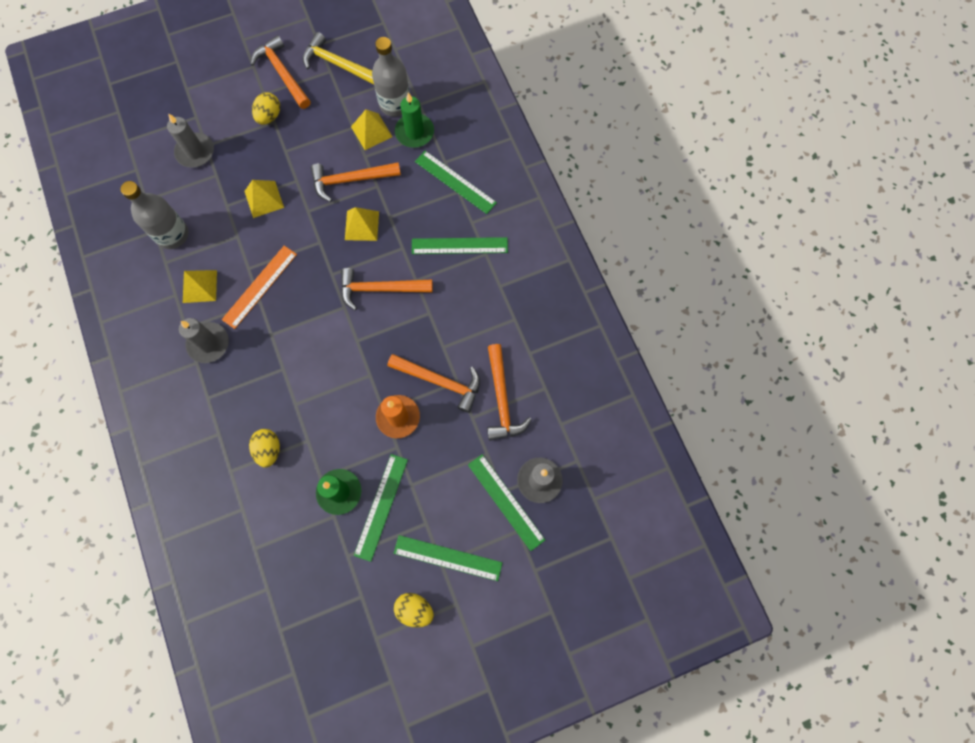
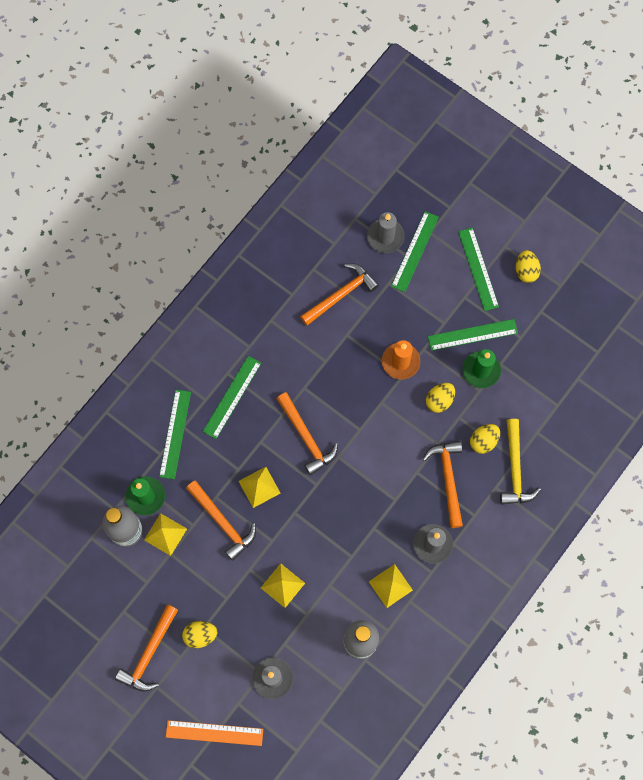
camera: 120 degrees left, 0 degrees up
orange ruler [222,246,297,329] -> orange ruler moved to [166,720,263,746]
yellow hammer [303,32,374,85] -> yellow hammer moved to [500,419,541,505]
orange hammer [387,354,480,413] -> orange hammer moved to [423,441,463,528]
green ruler [412,237,508,254] -> green ruler turned 60 degrees clockwise [203,356,261,439]
none -> yellow egg [426,383,455,413]

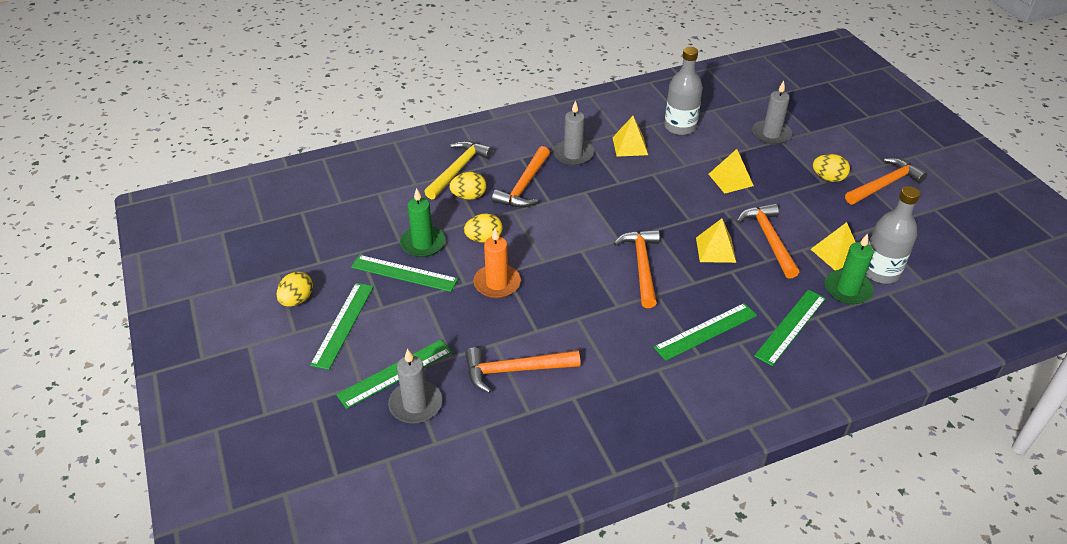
camera: 150 degrees left, 30 degrees down
orange ruler [166,720,263,746] -> none

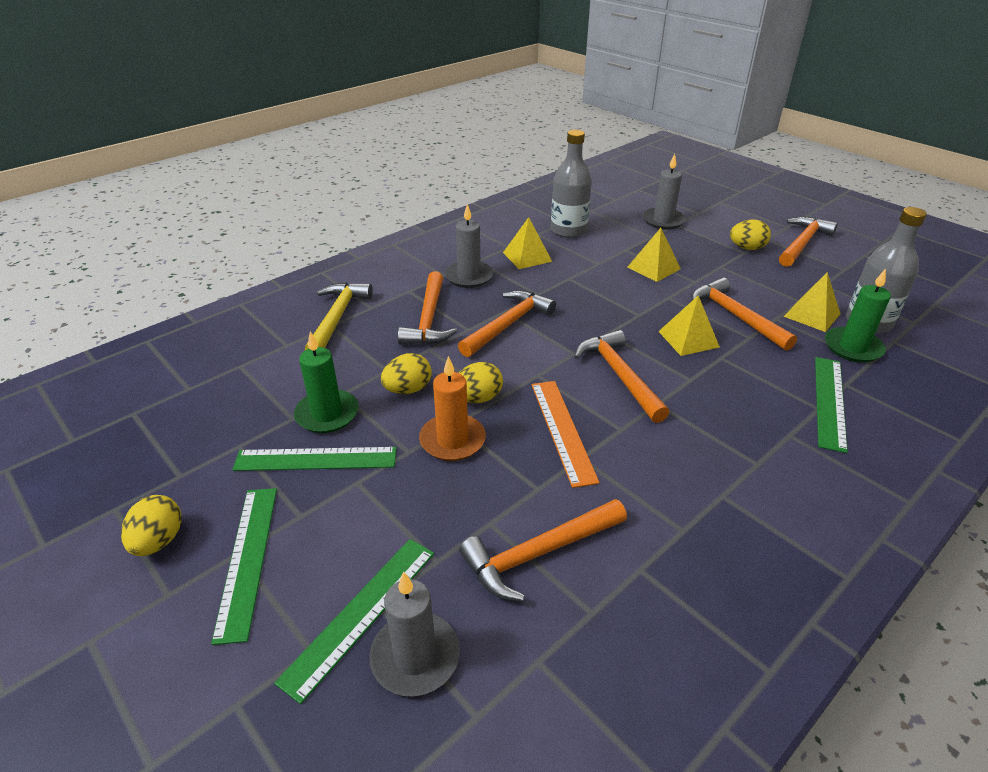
camera: 20 degrees left, 5 degrees down
yellow egg [449,172,486,200] -> yellow egg moved to [459,362,503,403]
green ruler [654,303,757,361] -> none
none -> orange hammer [458,290,556,357]
none -> orange ruler [532,381,600,488]

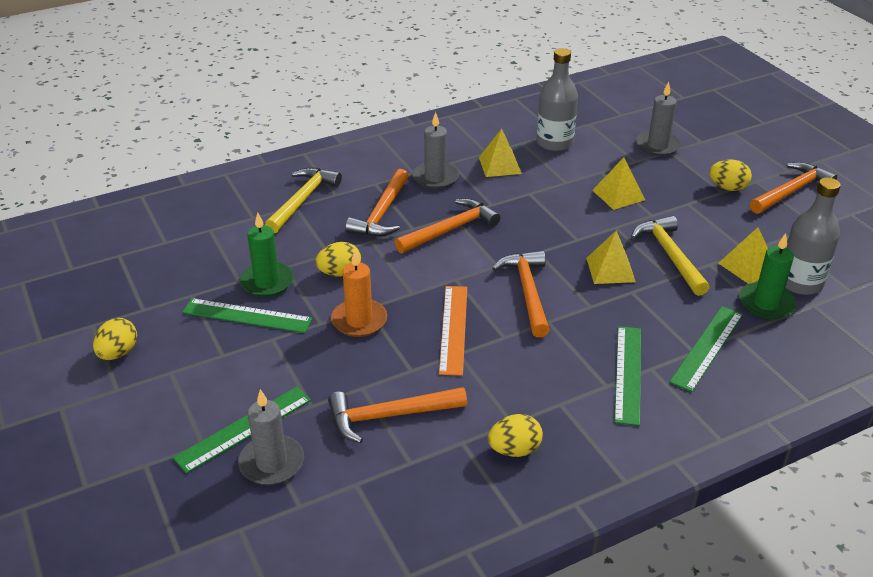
camera: 15 degrees right, 0 degrees up
green ruler [211,488,277,645] -> green ruler moved to [614,326,641,426]
yellow egg [459,362,503,403] -> yellow egg moved to [488,414,543,457]
orange hammer [691,277,797,351] -> yellow hammer [631,215,710,296]

